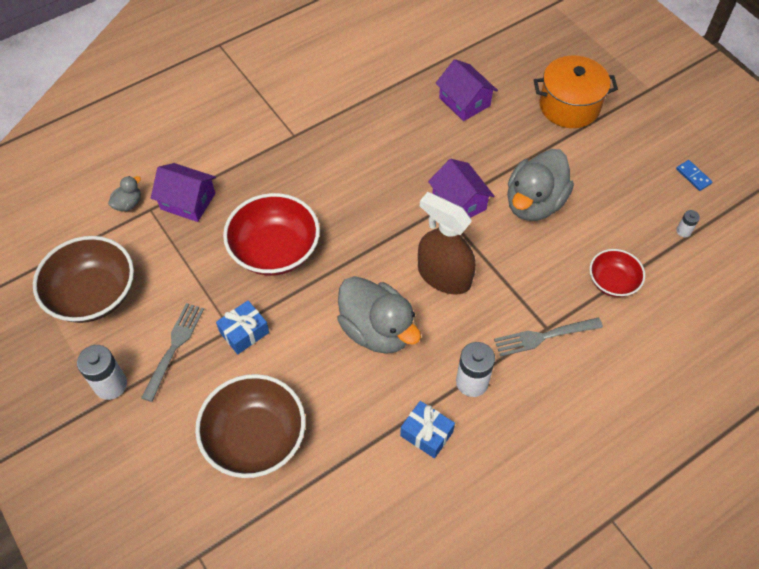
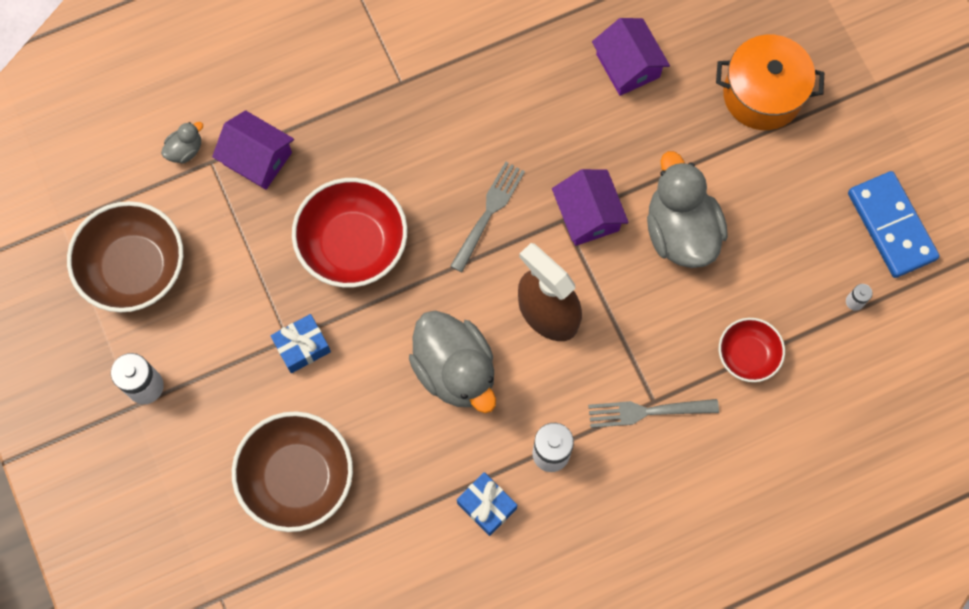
camera: 10 degrees right, 15 degrees up
grey fork [141,303,204,402] -> grey fork moved to [450,162,525,272]
grey duck [507,149,574,221] -> grey duck turned 120 degrees clockwise [647,151,728,268]
blue domino [676,160,713,191] -> blue domino [848,171,940,278], size x2.32

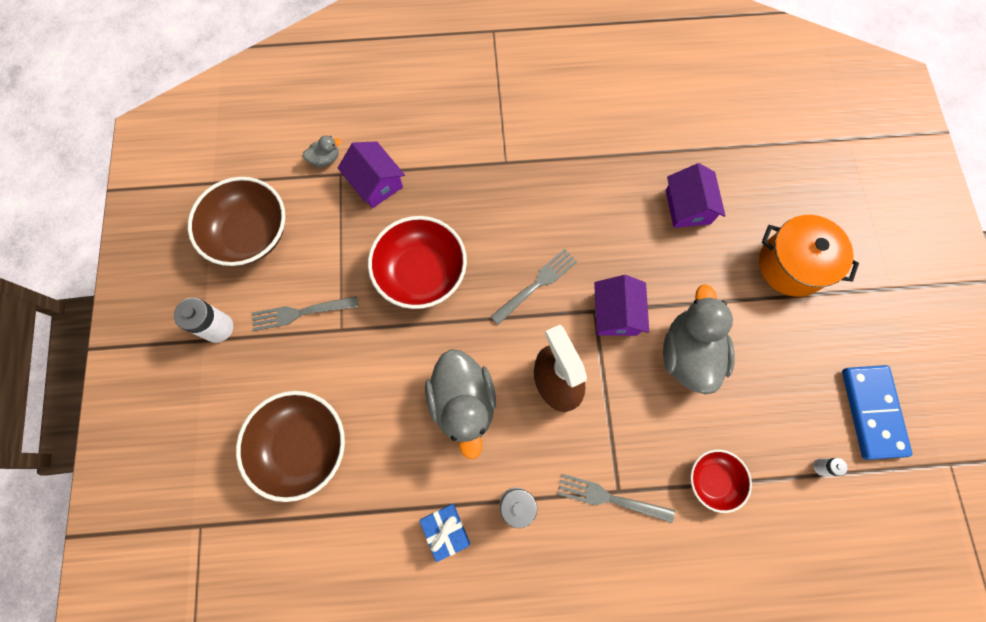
camera: 20 degrees right, 0 degrees up
blue gift [270,314,331,373] -> none
none -> grey fork [251,296,358,331]

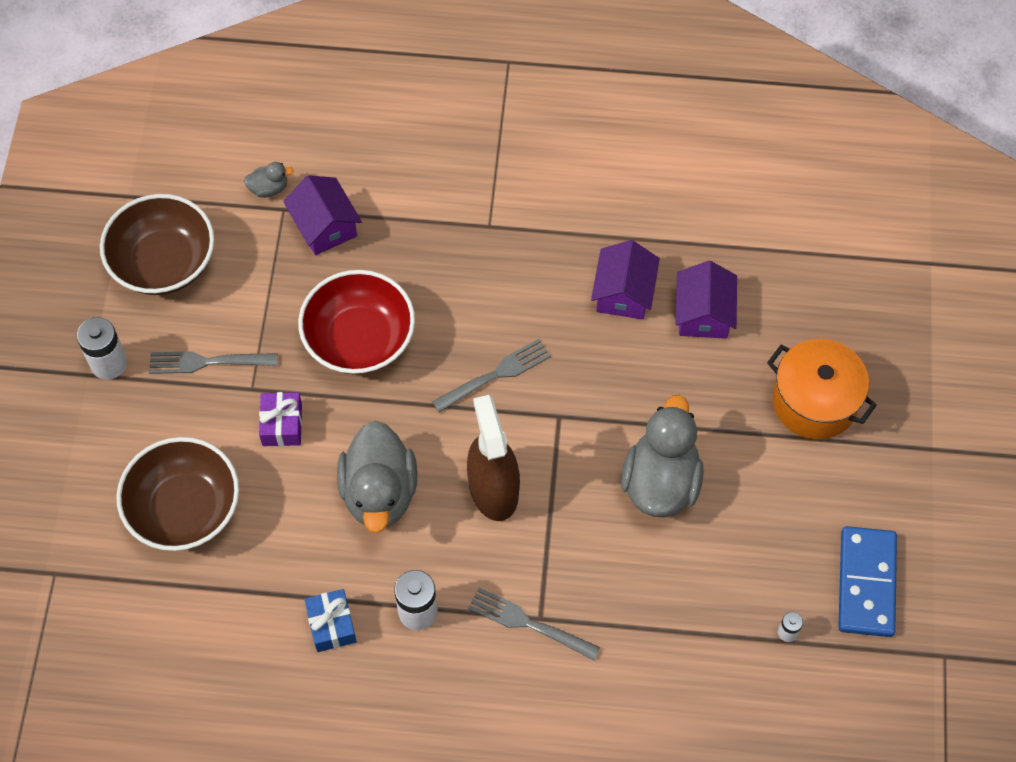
camera: 10 degrees right, 10 degrees down
purple house [594,275,649,336] -> purple house moved to [591,240,660,320]
red bowl [690,449,752,513] -> none
none -> purple gift [259,392,302,446]

